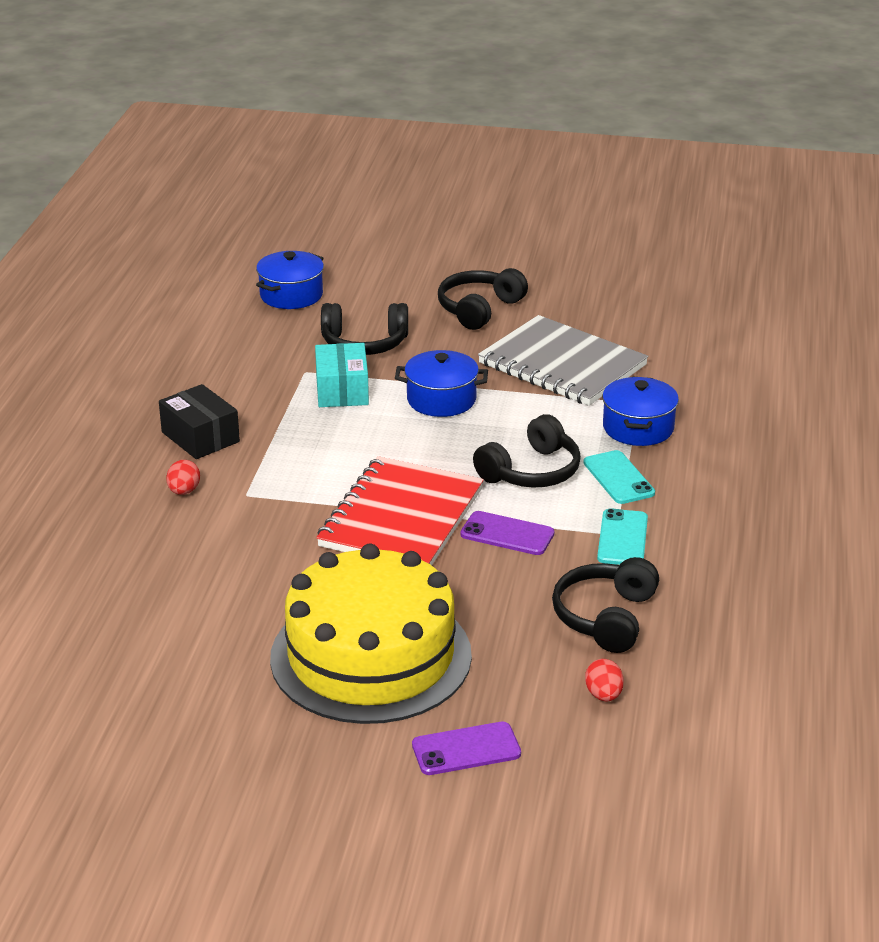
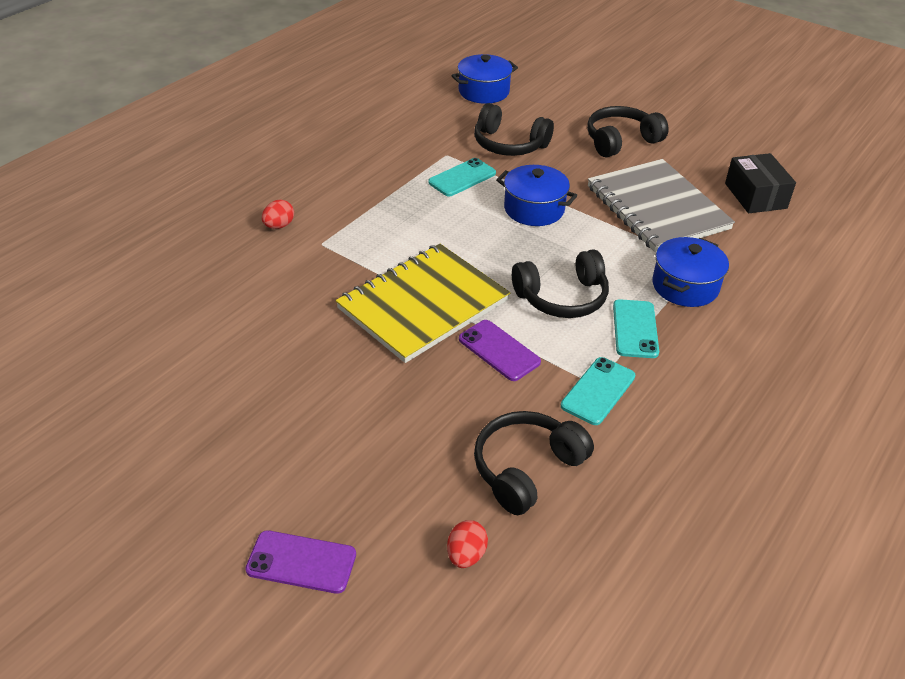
camera: 25 degrees right, 10 degrees up
black box [159,384,240,459] -> black box moved to [725,153,796,213]
yellow cake [270,544,472,724] -> none
turquoise box [315,343,369,407] -> turquoise phone [428,158,496,196]
red notebook [316,456,484,565] -> yellow notebook [336,244,510,363]

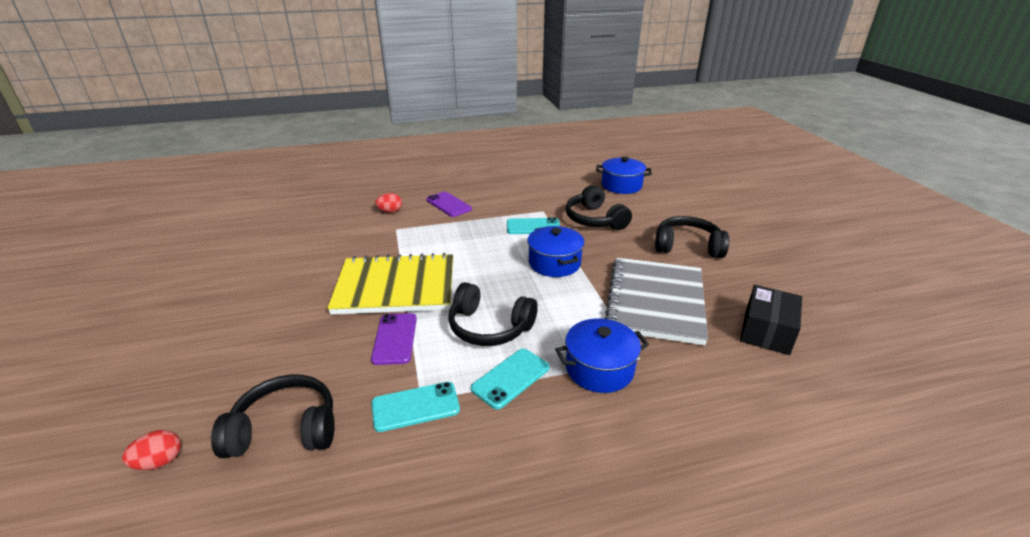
camera: 40 degrees right, 10 degrees down
purple phone [245,530,356,594] -> purple phone moved to [426,192,472,217]

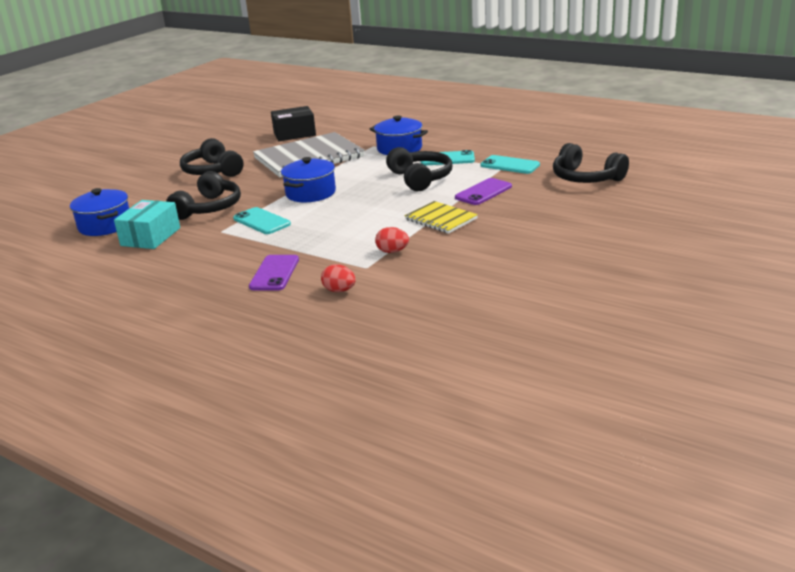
camera: 130 degrees left, 5 degrees down
red egg [122,430,181,470] -> red egg moved to [375,227,409,253]
yellow notebook [327,253,453,315] -> yellow notebook [405,201,478,234], size x0.53
none -> turquoise box [114,200,180,249]

